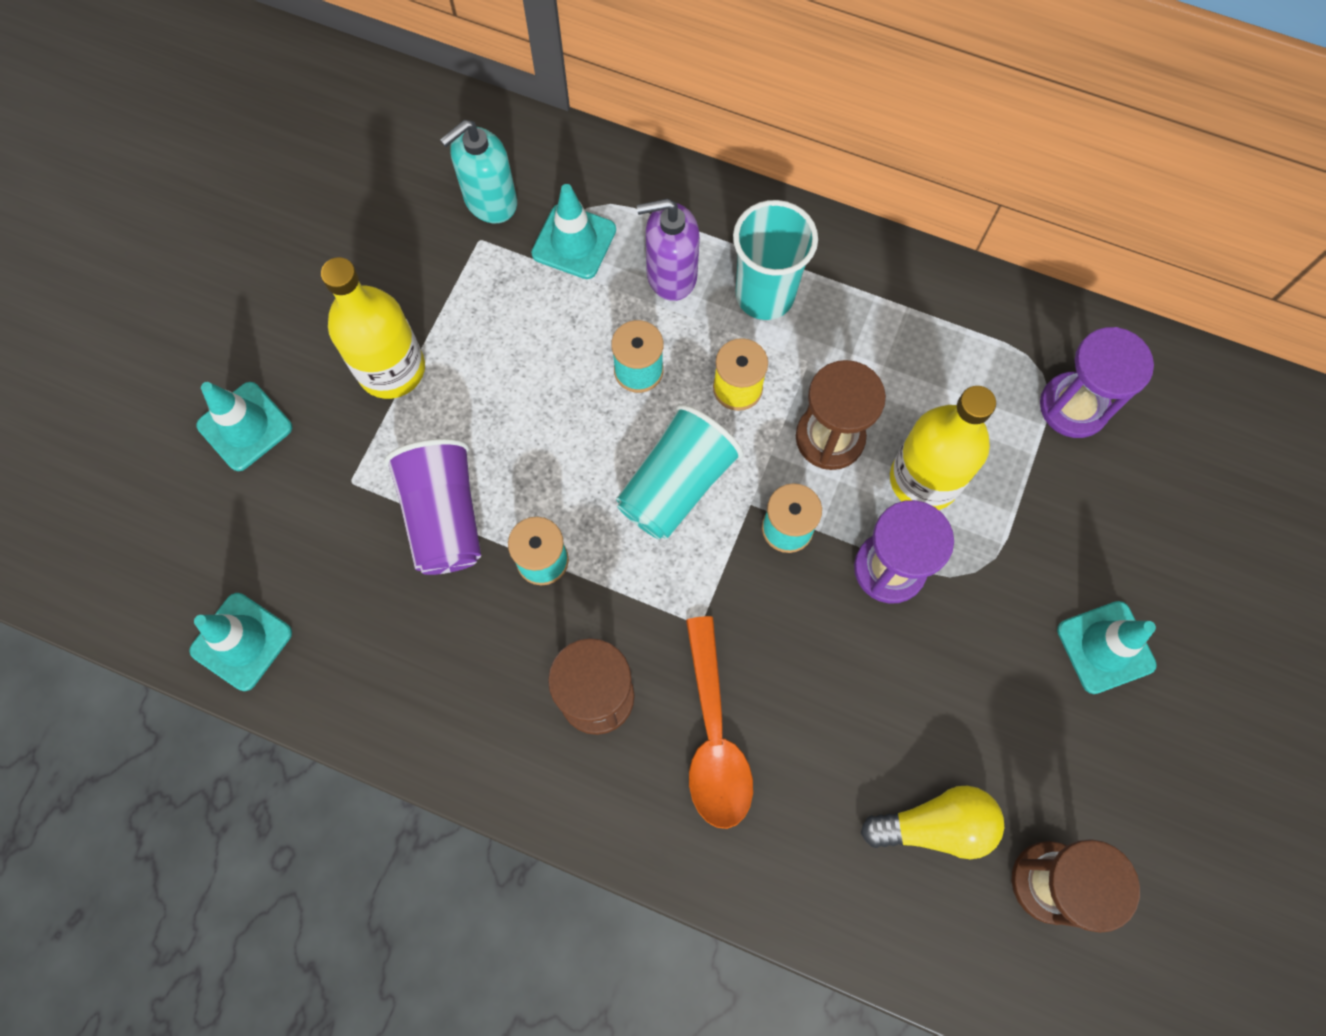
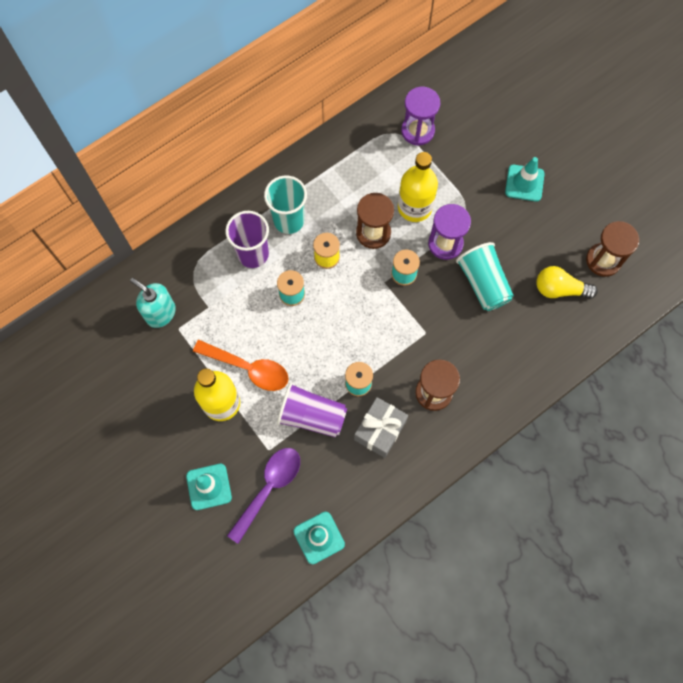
camera: 60 degrees left, 0 degrees up
turquoise soap dispenser [440,120,517,223] -> turquoise soap dispenser turned 135 degrees clockwise [130,278,176,328]
turquoise traffic cone [531,184,616,279] -> none
turquoise cup [616,404,743,539] -> turquoise cup moved to [456,242,514,311]
purple soap dispenser [637,199,700,301] -> purple cup [225,211,269,268]
orange spoon [686,616,753,829] -> orange spoon moved to [193,340,289,391]
yellow light bulb [861,786,1004,859] -> yellow light bulb turned 105 degrees counterclockwise [536,266,598,299]
none -> purple spoon [227,448,300,544]
none -> grey gift [354,397,408,458]

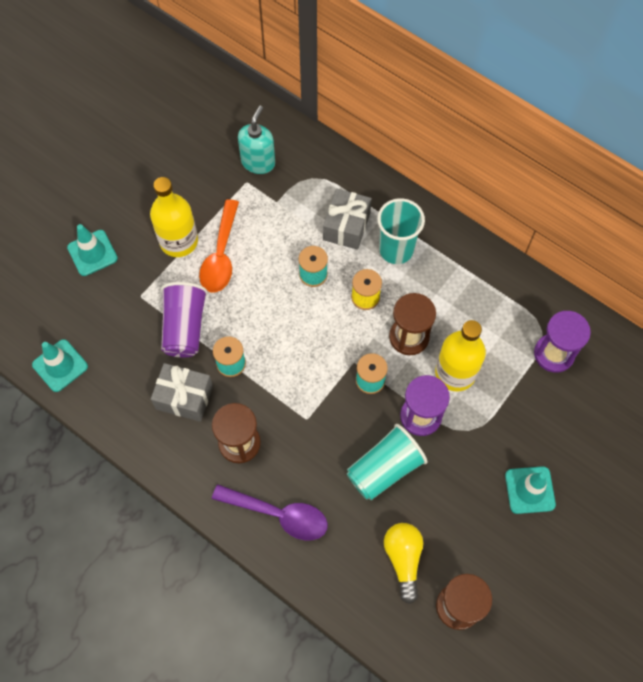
camera: 75 degrees right, 5 degrees down
purple cup [225,211,269,268] -> grey gift [323,189,372,250]
purple spoon [227,448,300,544] -> purple spoon moved to [212,484,328,540]

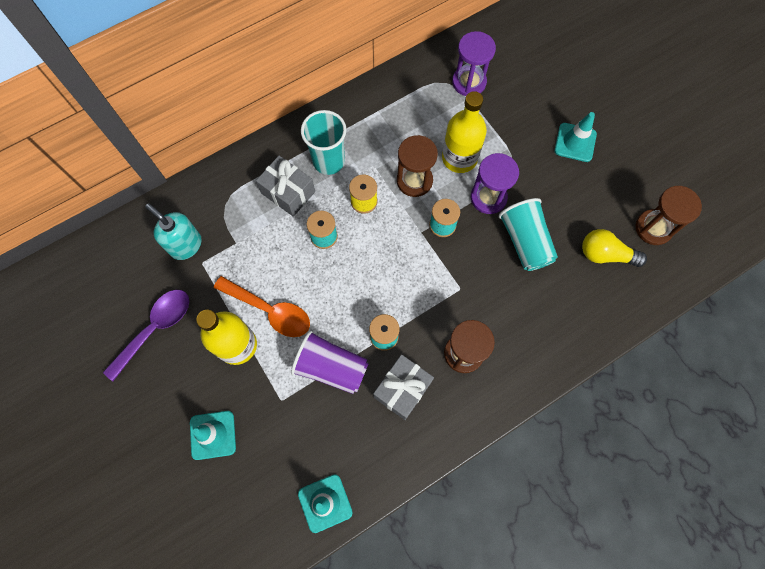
camera: 70 degrees left, 5 degrees up
purple spoon [212,484,328,540] -> purple spoon moved to [103,290,189,381]

